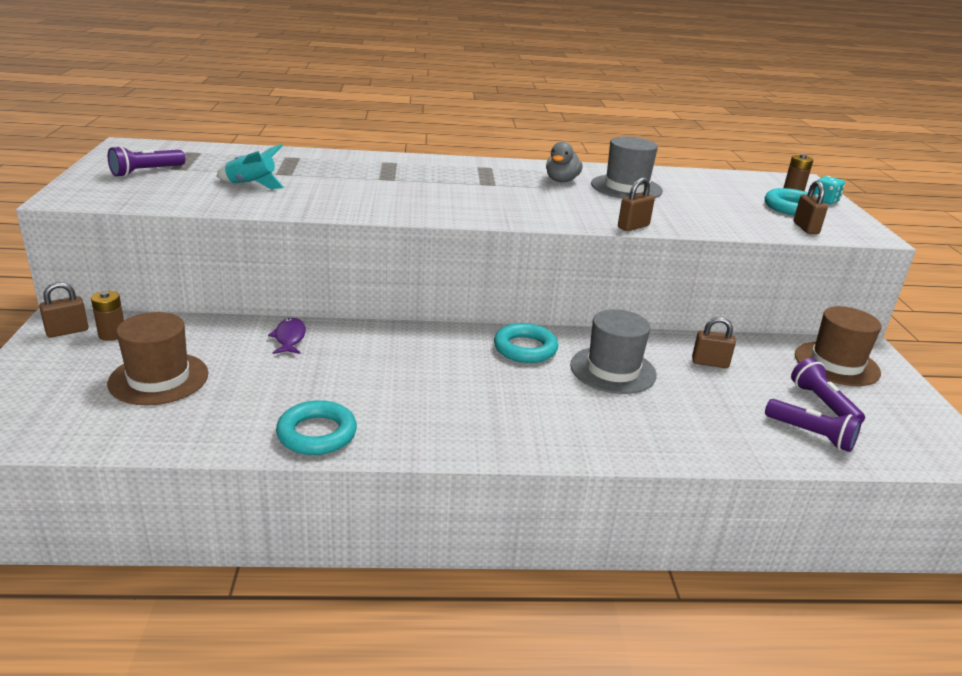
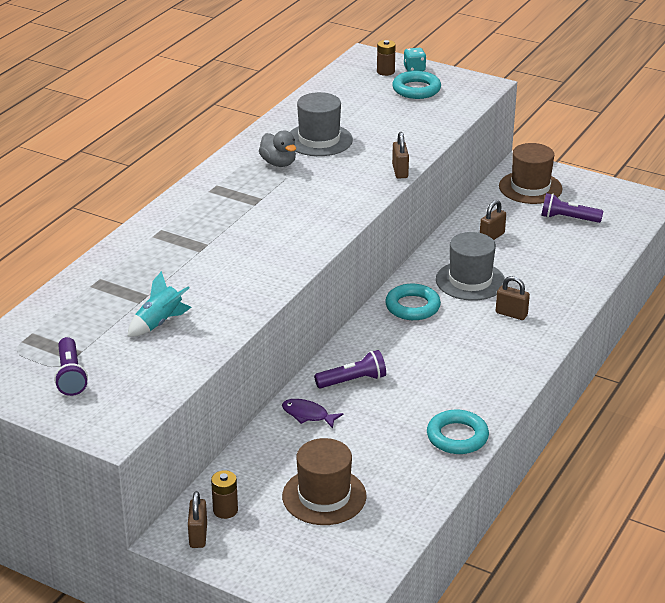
camera: 55 degrees left, 5 degrees up
purple flashlight [765,399,862,452] -> purple flashlight moved to [314,350,386,388]
brown padlock [794,180,828,234] -> brown padlock moved to [496,276,530,320]

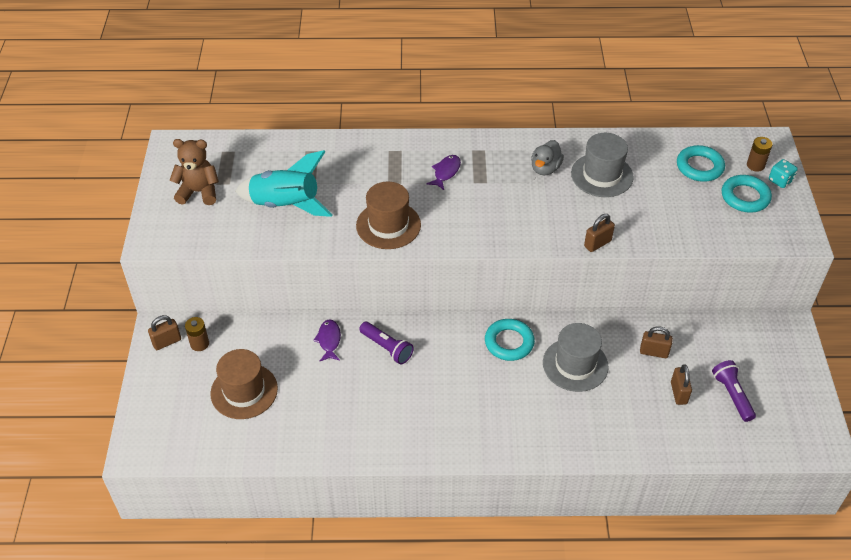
camera: 60 degrees right, 15 degrees up
purple flashlight [54,337,88,396] -> brown teddy bear [170,139,219,205]
turquoise rocket [127,271,191,337] -> turquoise rocket [235,150,333,217], size x1.71
turquoise ring [427,409,489,454] -> turquoise ring moved to [677,145,725,182]
brown padlock [496,276,530,320] -> brown padlock moved to [671,364,692,405]
brown hat [499,143,562,204] -> brown hat moved to [356,182,421,249]
none -> purple fish [427,155,461,190]

